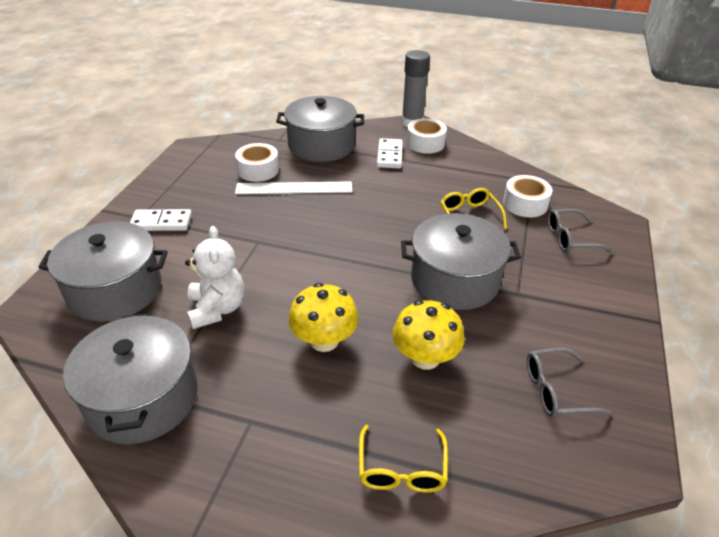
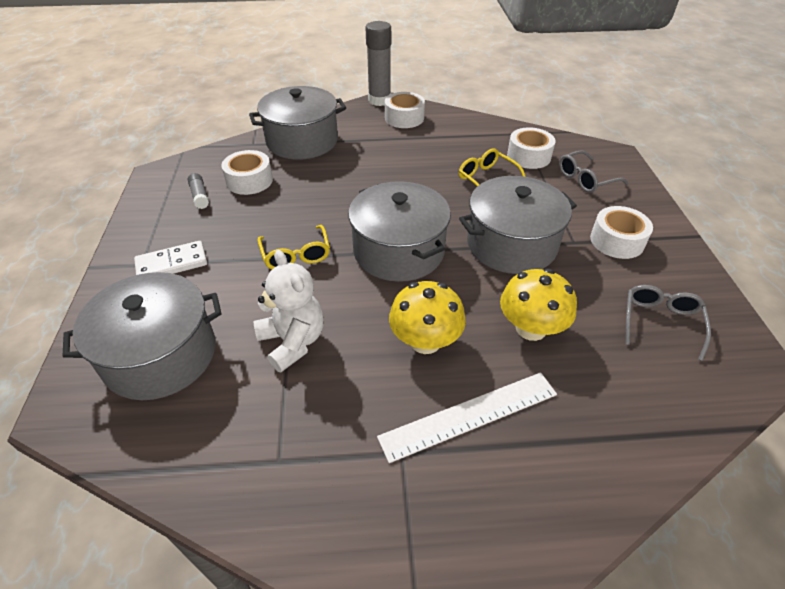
camera: 20 degrees left, 5 degrees up
grey pot [63,313,198,444] -> grey pot moved to [348,181,451,282]
white ruler [235,181,352,194] -> white ruler moved to [377,373,557,463]
yellow glasses [359,425,448,492] -> yellow glasses moved to [257,225,330,269]
white domino [377,138,403,169] -> none
grey glasses [526,348,612,417] -> grey glasses turned 135 degrees clockwise [625,285,711,361]
none -> grey glue stick [188,173,209,209]
none -> white tape [590,206,653,259]

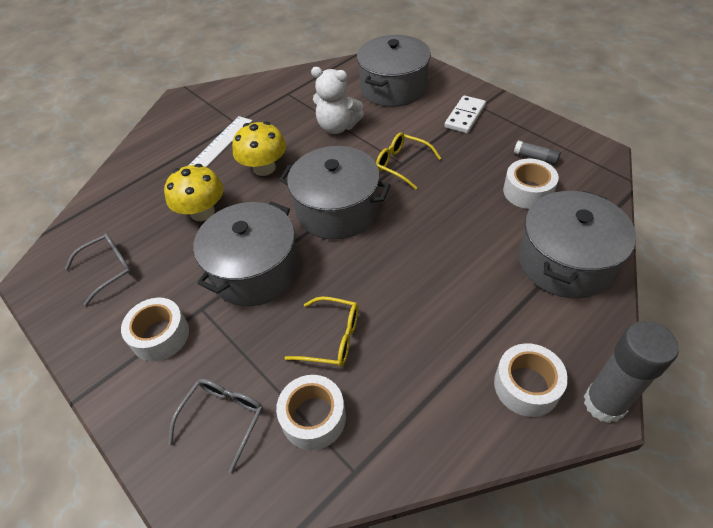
camera: 145 degrees right, 5 degrees up
grey glasses [625,285,711,361] -> grey glasses turned 105 degrees counterclockwise [65,233,133,306]

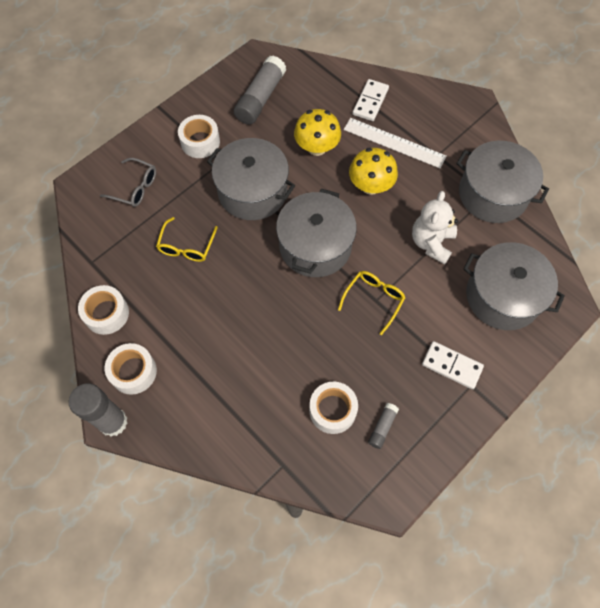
camera: 85 degrees right, 15 degrees up
grey glasses [65,233,133,306] -> grey glue stick [234,56,287,125]
white tape [276,375,346,450] -> white tape moved to [78,285,129,335]
grey pot [519,191,636,298] -> grey pot moved to [456,141,549,223]
none -> white domino [353,79,389,121]

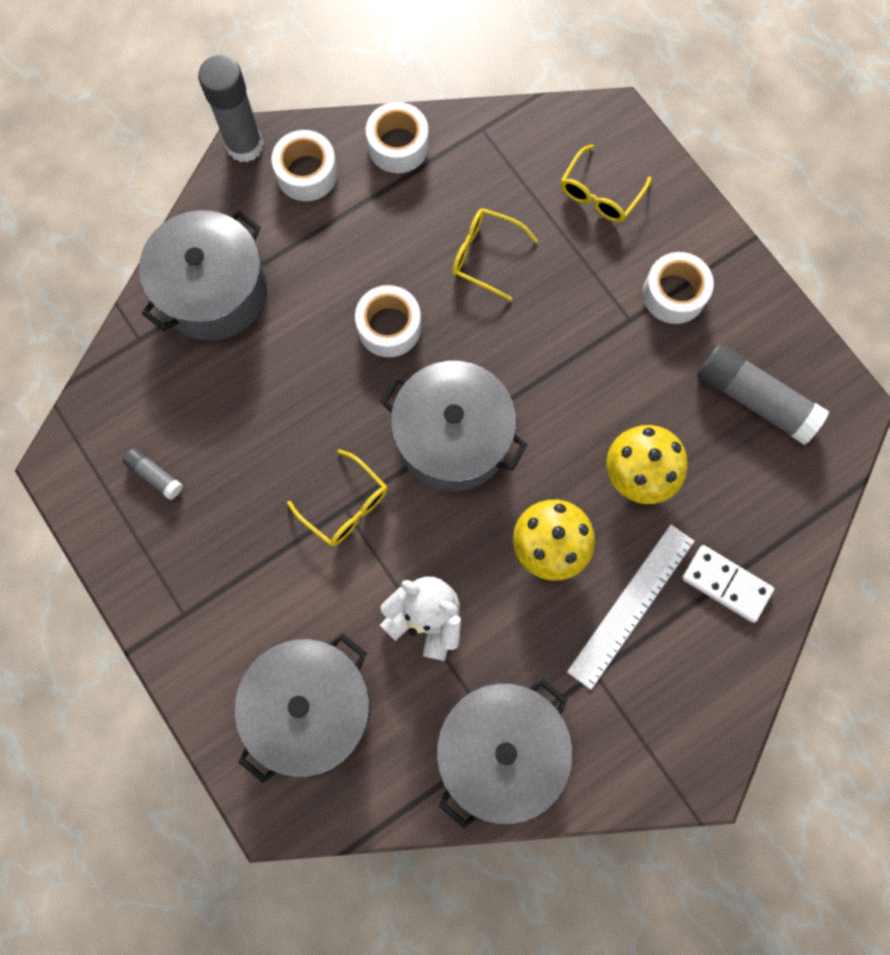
camera: 100 degrees right, 10 degrees up
grey glasses [100,158,156,207] -> yellow glasses [561,144,651,222]
grey pot [207,138,295,220] -> grey pot moved to [139,210,267,340]
white tape [309,382,358,434] -> white tape moved to [355,285,421,357]
white domino [422,341,484,389] -> none

